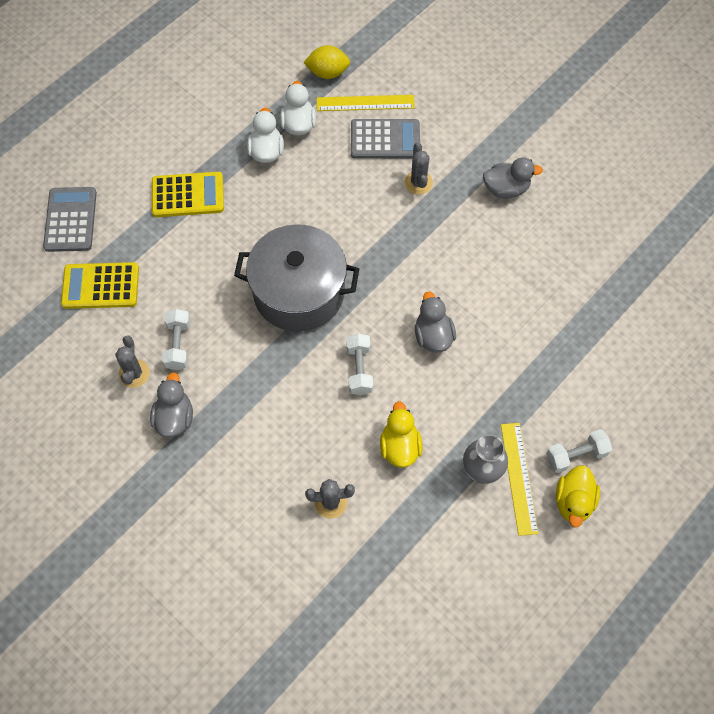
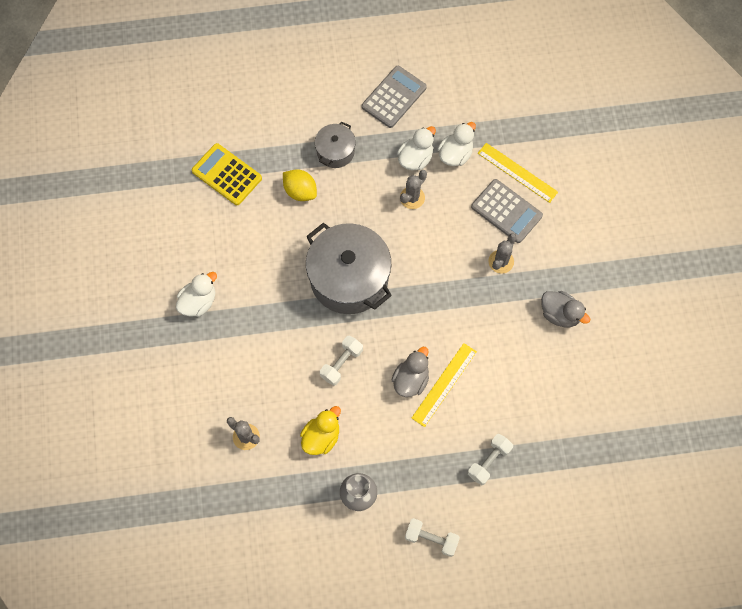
camera: 40 degrees right, 5 degrees up
grey calculator [43,187,97,252] -> grey calculator moved to [362,66,427,128]
grey cactus [115,335,150,388] -> grey cactus moved to [400,170,427,209]
grey duck [150,373,193,438] -> white duck [176,272,217,317]
yellow calculator [152,172,224,217] -> grey pot [315,121,356,168]
white dumbbell [162,309,191,370] -> white dumbbell moved to [468,434,513,485]
yellow lemon [303,45,350,79] -> yellow lemon moved to [283,170,317,201]
yellow ruler [501,423,538,536] -> yellow ruler moved to [412,343,477,427]
yellow duck [556,465,600,527] -> none

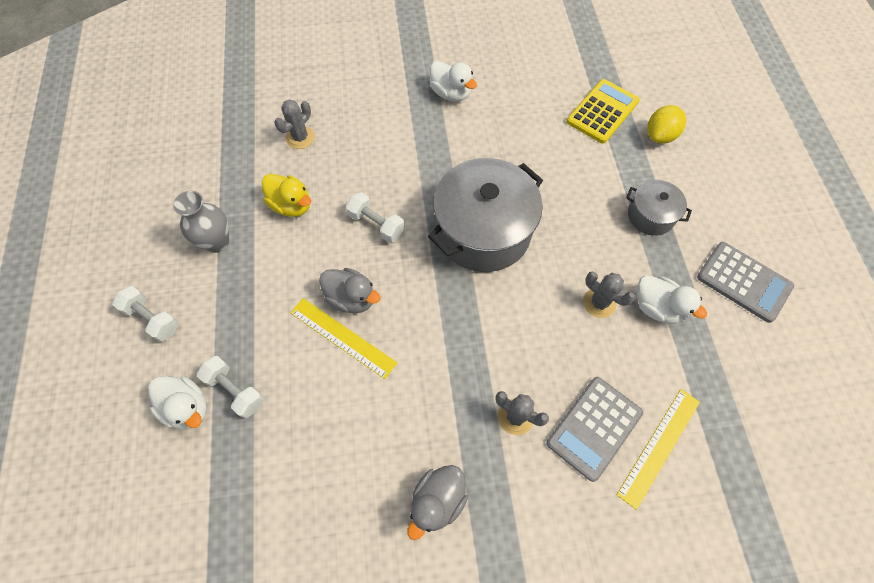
camera: 90 degrees right, 5 degrees down
yellow lemon [283,170,317,201] -> yellow lemon moved to [647,105,686,144]
white dumbbell [405,518,460,557] -> white dumbbell turned 75 degrees counterclockwise [112,286,179,342]
white duck [438,122,476,166] -> white duck moved to [148,376,207,429]

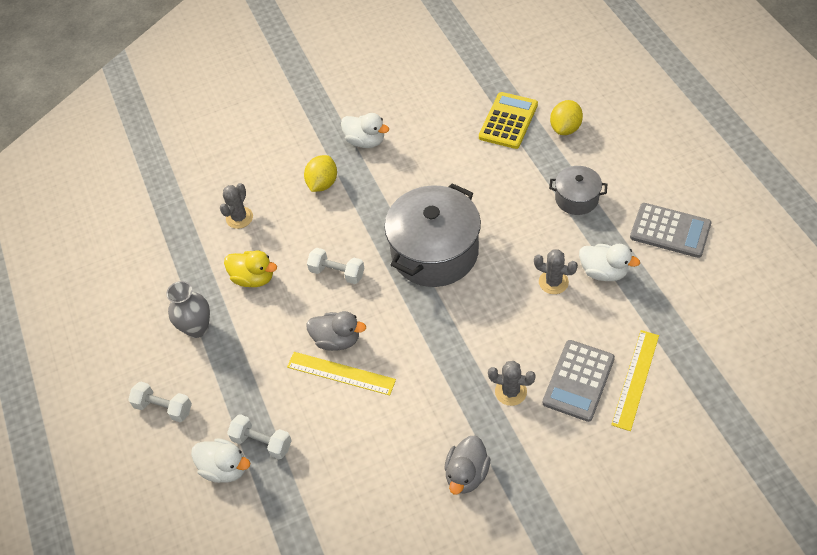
camera: 10 degrees left, 10 degrees down
none -> yellow lemon [304,155,337,192]

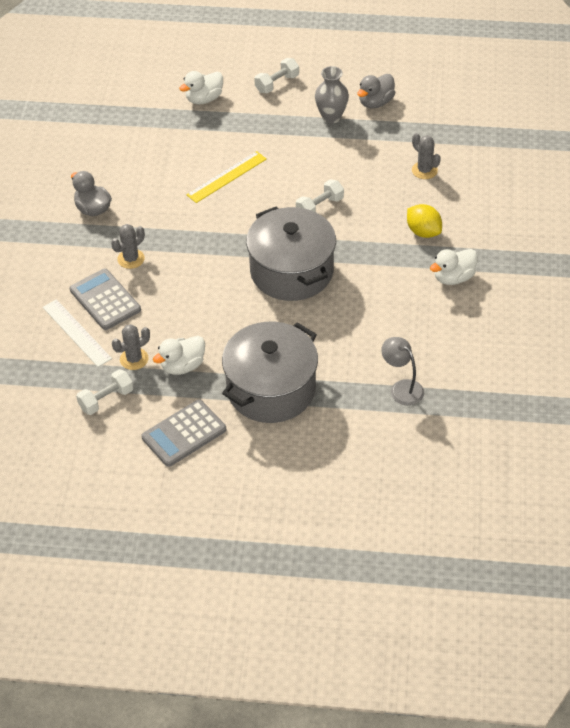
camera: 115 degrees right, 5 degrees down
yellow duck [224,250,277,287] -> none
white dumbbell [227,414,292,459] -> white dumbbell moved to [76,369,133,415]
grey duck [306,311,366,351] -> grey duck moved to [357,74,395,109]
yellow calculator [479,92,538,149] -> grey lamp [381,337,424,406]
grey cactus [534,249,578,294] -> grey cactus moved to [112,324,150,370]
grey pot [549,166,607,215] -> grey pot [222,322,318,423], size x1.97
yellow lemon [550,100,583,135] -> none
yellow ruler [611,330,659,431] -> white ruler [43,299,112,367]

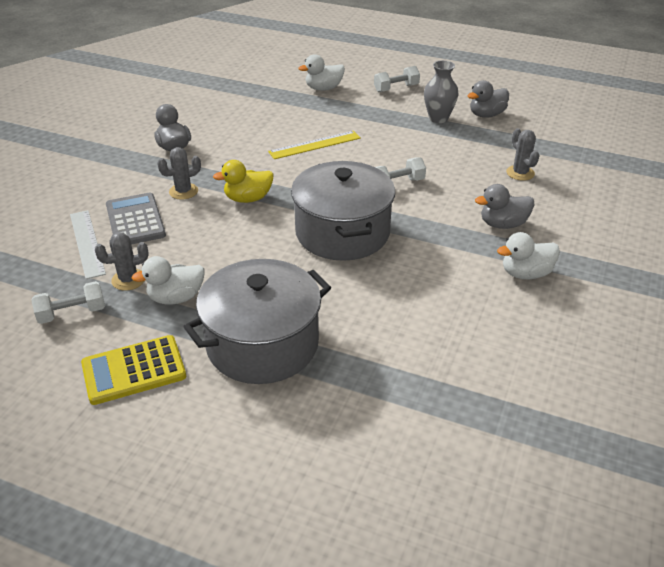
camera: 15 degrees right, 10 degrees down
grey calculator [142,399,226,467] -> yellow calculator [81,335,186,405]
grey lamp [381,337,424,406] -> none
yellow lemon [407,204,442,238] -> grey duck [475,184,535,229]
none -> yellow duck [213,160,273,203]

